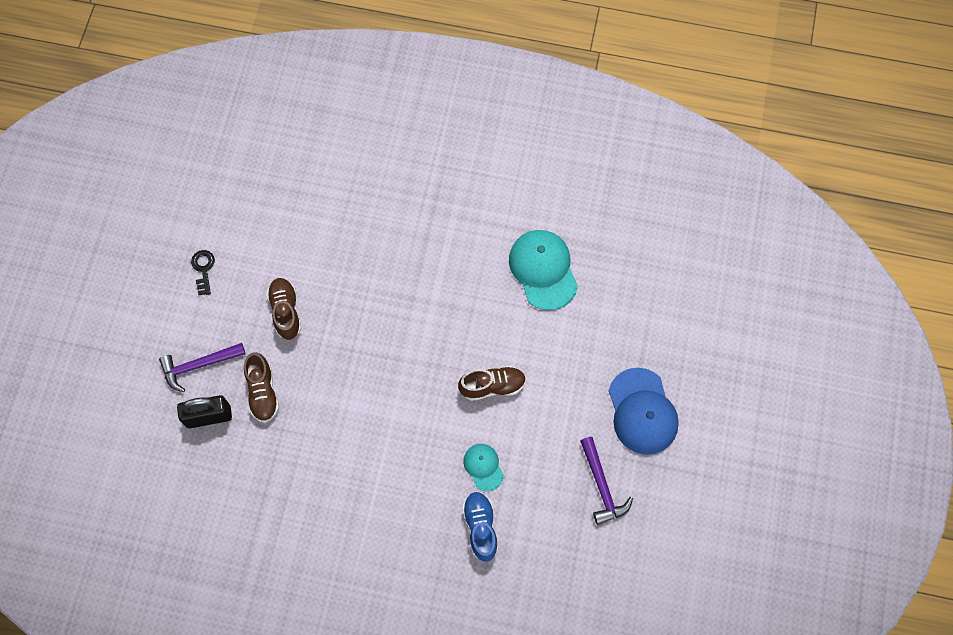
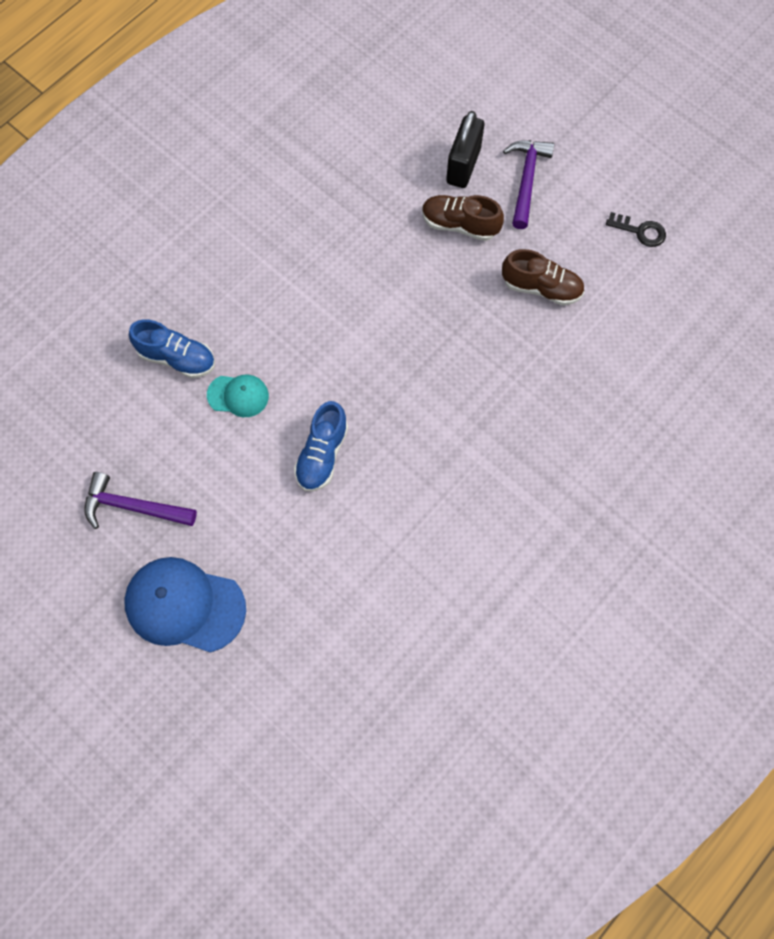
camera: 120 degrees right, 0 degrees up
brown shoe [458,366,526,401] -> blue shoe [294,401,348,491]
turquoise cap [509,230,578,310] -> none

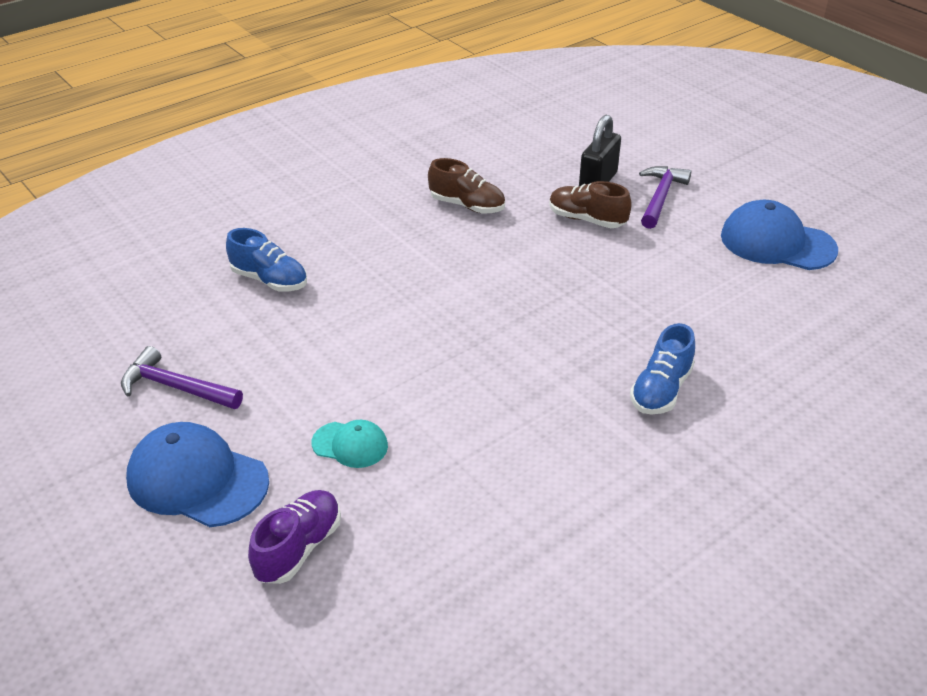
camera: 10 degrees right, 30 degrees down
turquoise cap [207,375,269,417] -> turquoise cap moved to [312,420,388,468]
blue shoe [294,401,348,491] -> blue shoe moved to [630,323,695,415]
brown shoe [502,249,584,306] -> brown shoe moved to [428,158,505,214]
black key [606,212,666,247] -> blue cap [721,200,838,270]
none -> purple shoe [248,490,341,584]

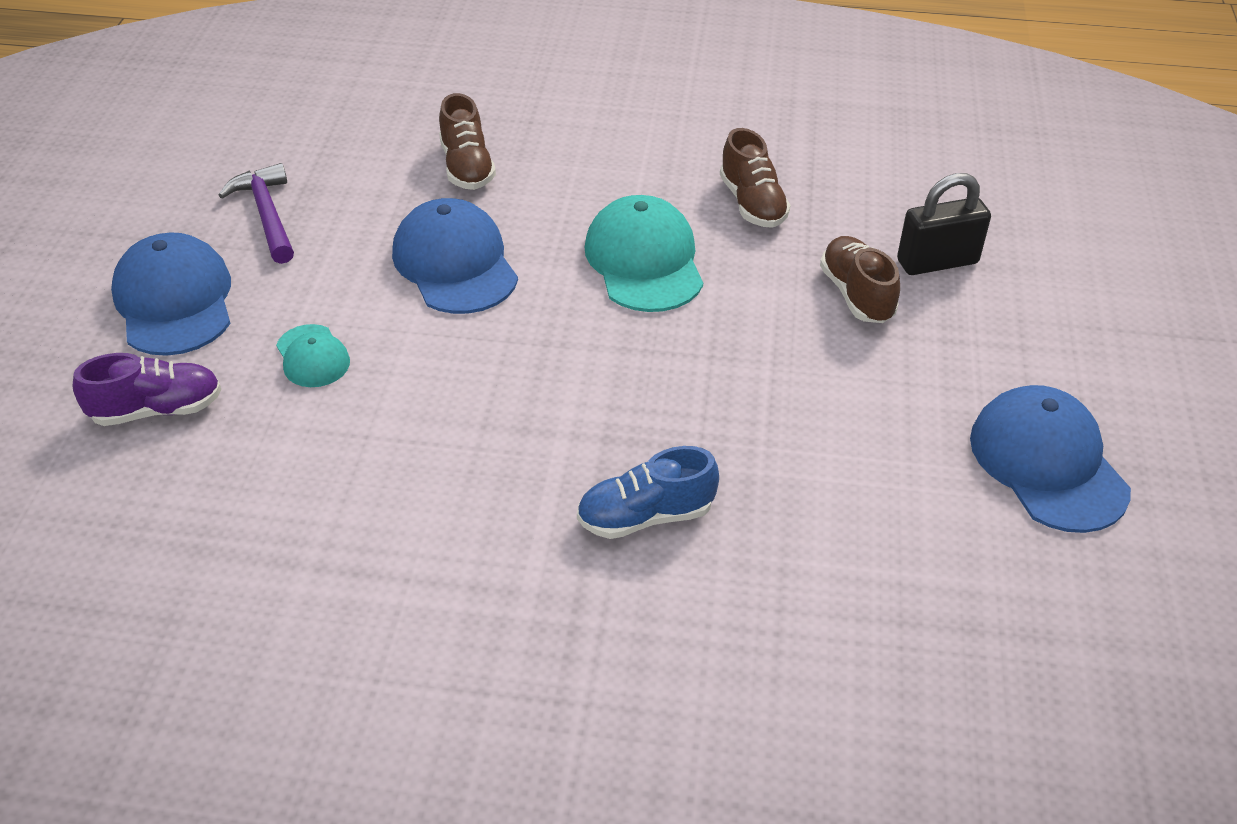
camera: 45 degrees right, 5 degrees up
blue shoe [226,228,307,292] -> brown shoe [439,93,496,190]
purple hammer [639,166,691,229] -> none
none -> blue cap [392,198,518,314]
none -> turquoise cap [585,195,703,312]

